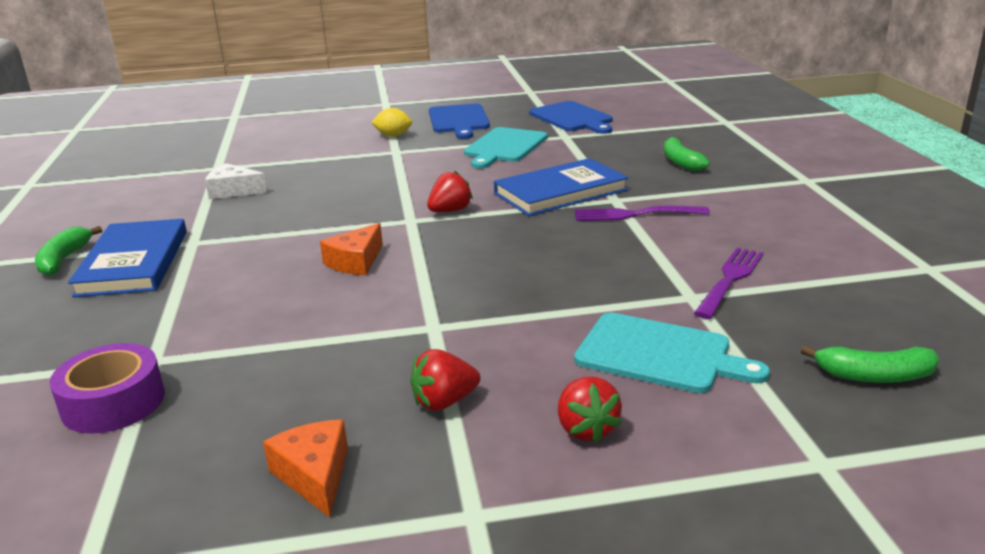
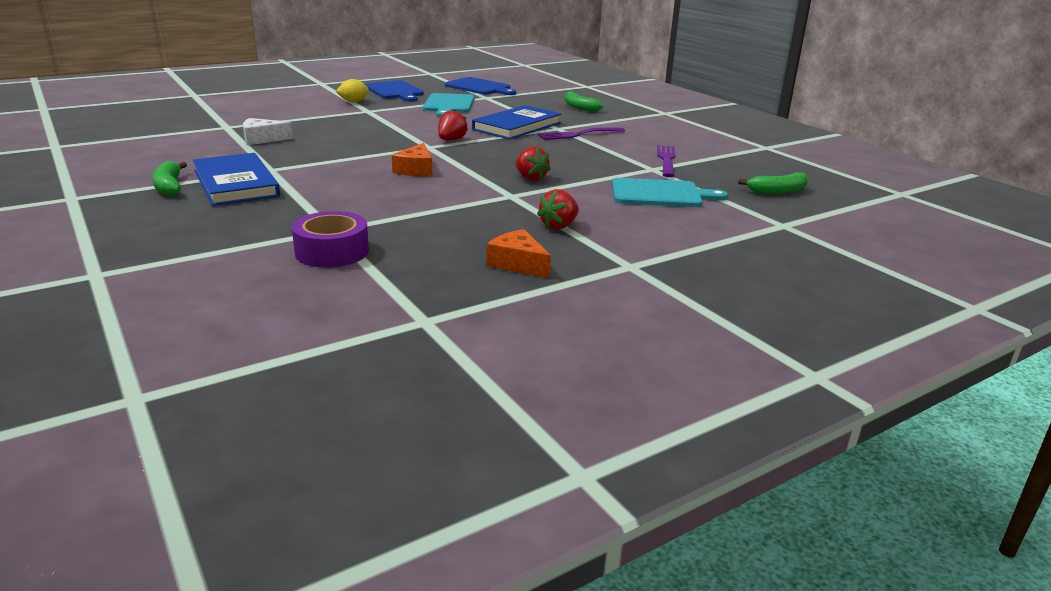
camera: 25 degrees left, 0 degrees up
red strawberry [558,377,622,443] -> red strawberry moved to [515,146,551,181]

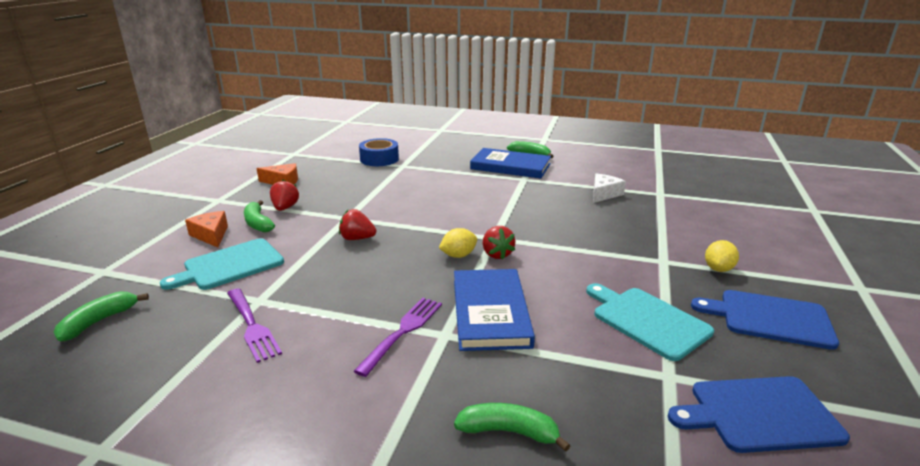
camera: 140 degrees right, 0 degrees up
purple tape [292,211,369,268] -> blue tape [359,138,399,166]
orange cheese [392,143,433,176] -> orange cheese moved to [185,211,228,248]
none -> green banana [244,200,275,233]
none -> yellow lemon [439,228,477,258]

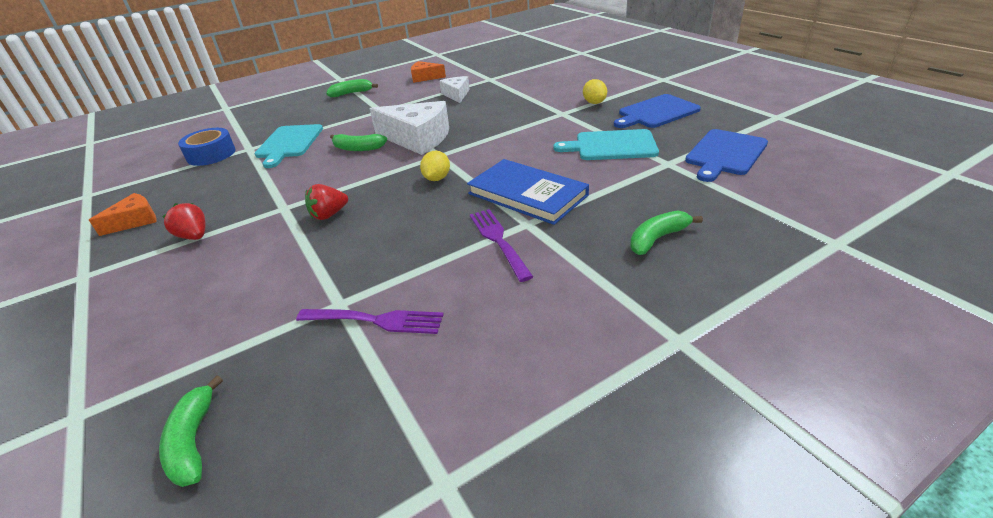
camera: 45 degrees left, 10 degrees up
turquoise cutting board [160,238,284,290] -> turquoise cutting board moved to [254,124,323,168]
orange cheese [185,211,228,248] -> orange cheese moved to [411,61,446,83]
green banana [244,200,275,233] -> green banana moved to [330,134,387,151]
blue book [470,148,551,179] -> none
red strawberry [483,226,515,260] -> none
none -> white cheese [370,101,449,155]

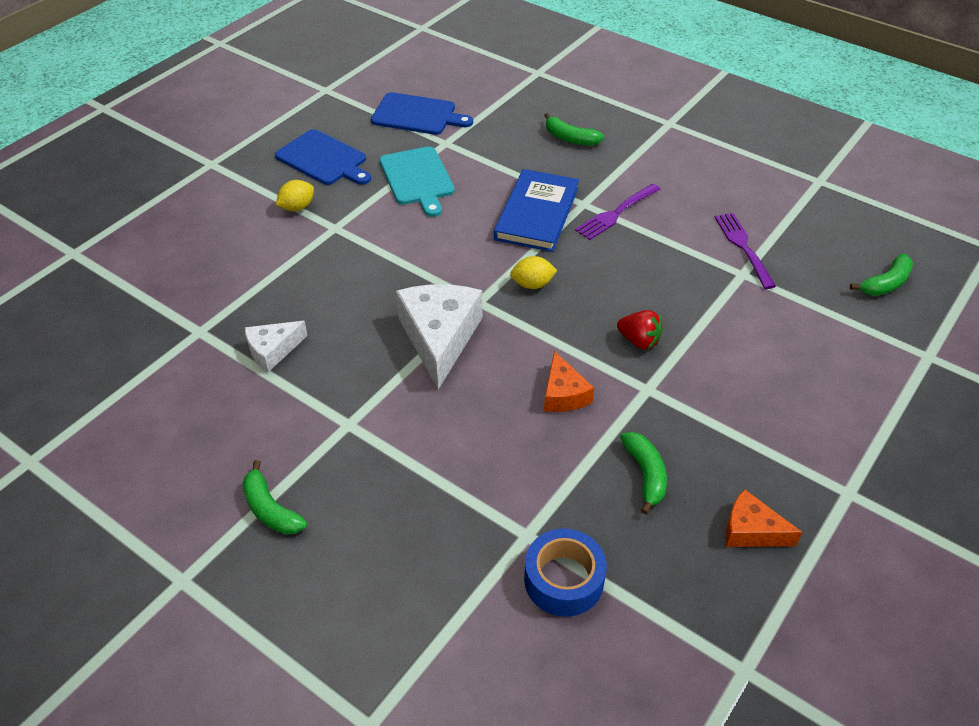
camera: 115 degrees left, 10 degrees up
red strawberry [162,203,206,240] -> none
turquoise cutting board [254,124,323,168] -> none
green banana [330,134,387,151] -> green banana moved to [620,432,667,515]
orange cheese [411,61,446,83] -> orange cheese moved to [544,351,594,412]

